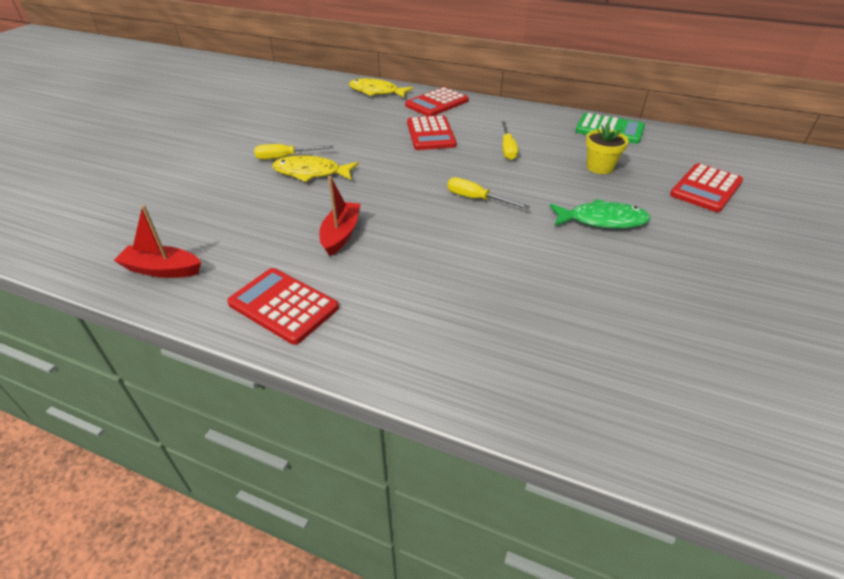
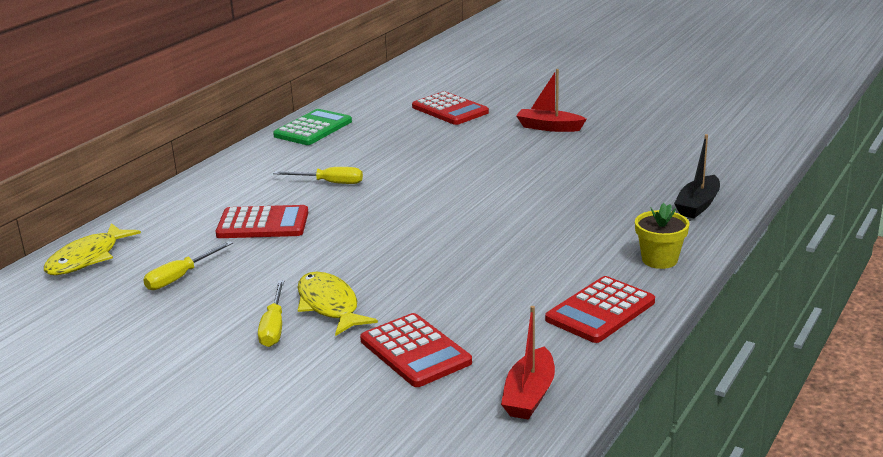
camera: 80 degrees left, 15 degrees down
yellow fish [272,155,359,182] -> yellow fish turned 135 degrees clockwise [297,272,378,336]
red boat [320,176,361,256] -> red boat moved to [516,69,587,132]
red calculator [405,87,469,116] -> red calculator moved to [360,313,472,387]
yellow screwdriver [447,177,530,209] -> yellow screwdriver moved to [143,241,233,290]
green fish [550,199,650,229] -> none
yellow flower pot [586,122,629,174] -> yellow flower pot moved to [635,203,689,269]
none -> black boat [674,134,720,218]

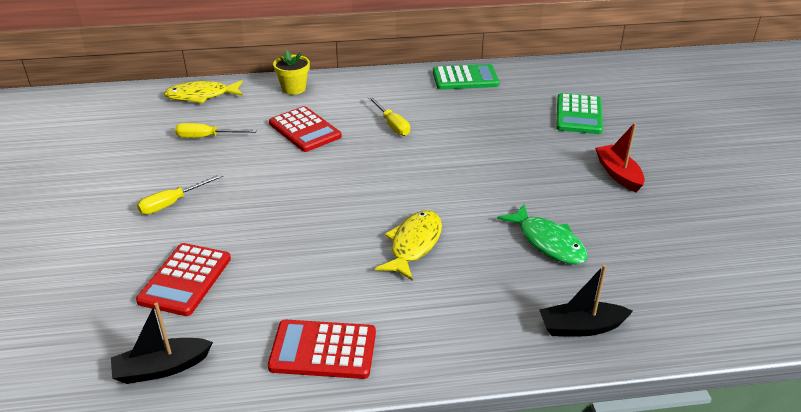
camera: 50 degrees right, 10 degrees up
yellow fish [297,272,378,336] -> yellow fish moved to [375,211,442,281]
red calculator [412,91,489,125] -> green calculator [556,93,603,134]
red boat [501,306,555,420] -> black boat [111,302,213,384]
yellow flower pot [635,203,689,269] -> yellow flower pot moved to [273,50,310,95]
none -> green fish [497,204,588,264]

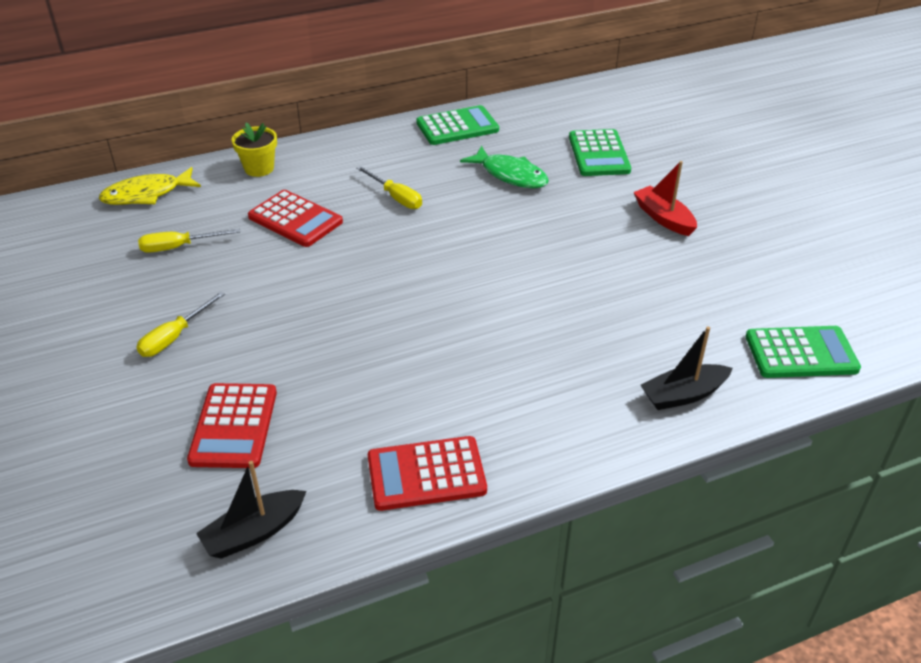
camera: 15 degrees left, 5 degrees up
yellow fish [375,211,442,281] -> none
green fish [497,204,588,264] -> green fish moved to [460,146,549,188]
none -> green calculator [746,326,861,378]

